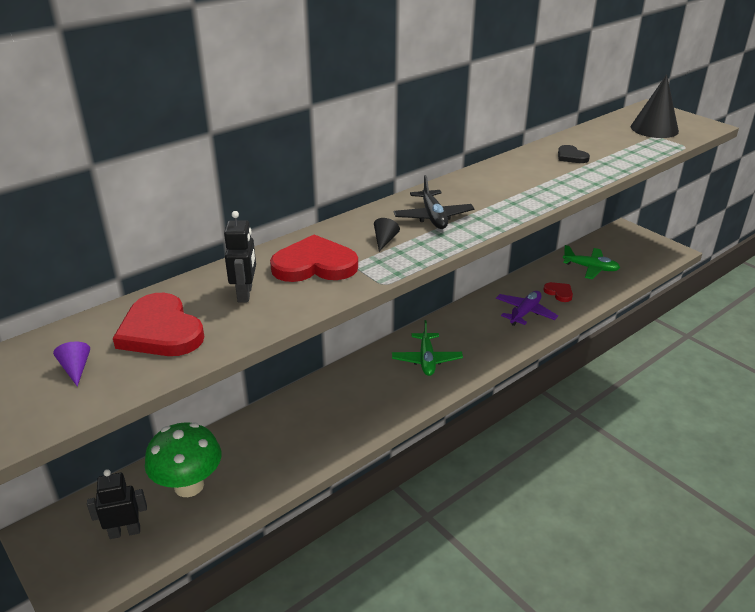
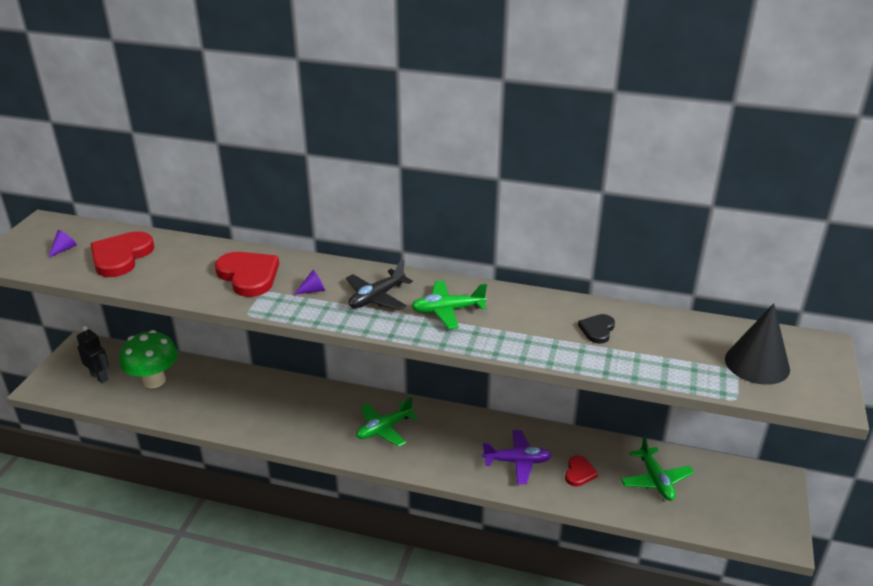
camera: 55 degrees right, 0 degrees up
black robot [224,211,256,302] -> none
black cone [374,218,400,252] -> purple cone [294,269,326,295]
none -> green plane [411,281,487,329]

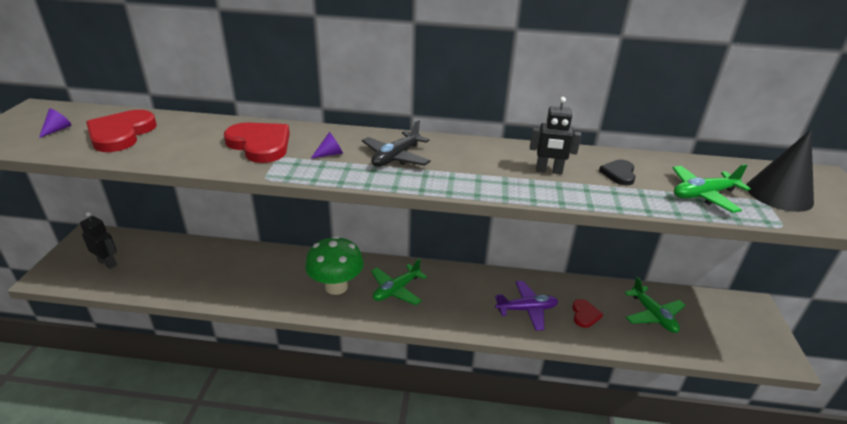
camera: 10 degrees left, 0 degrees up
green mushroom [119,330,178,388] -> green mushroom moved to [305,236,364,295]
green plane [411,281,487,329] -> green plane moved to [673,164,751,213]
none -> black robot [530,97,581,174]

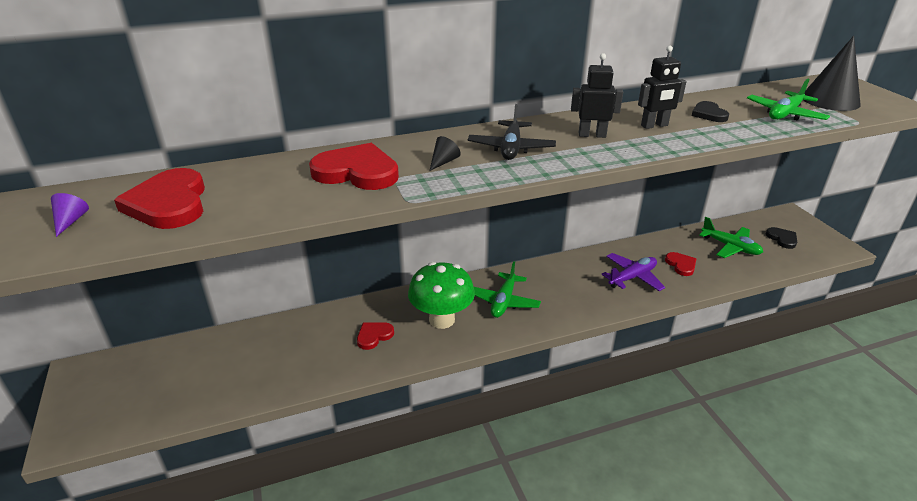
camera: 25 degrees left, 0 degrees up
black robot [80,212,117,269] -> black robot moved to [571,53,623,138]
purple cone [310,132,343,159] -> black cone [430,136,461,171]
none -> red heart [357,322,394,350]
none -> black heart [766,227,797,249]

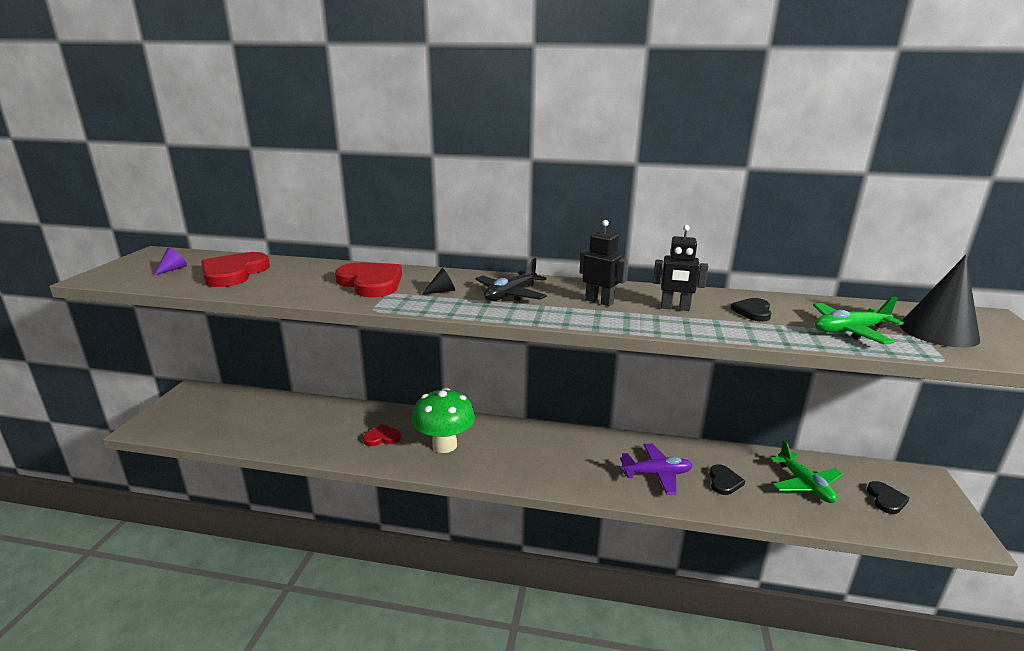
camera: 30 degrees right, 10 degrees down
green plane [474,261,541,318] -> none
red heart [665,252,696,276] -> black heart [709,464,745,495]

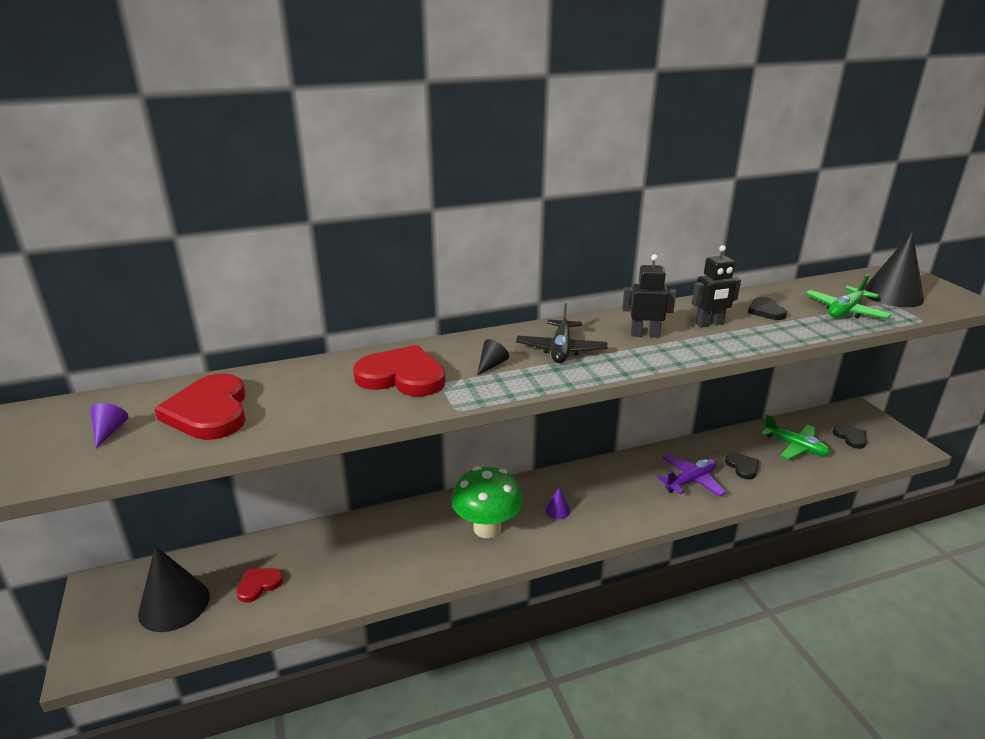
camera: 30 degrees left, 5 degrees up
red heart [363,424,401,446] -> red heart moved to [236,568,283,603]
none -> black cone [138,546,210,632]
none -> purple cone [545,488,570,519]

